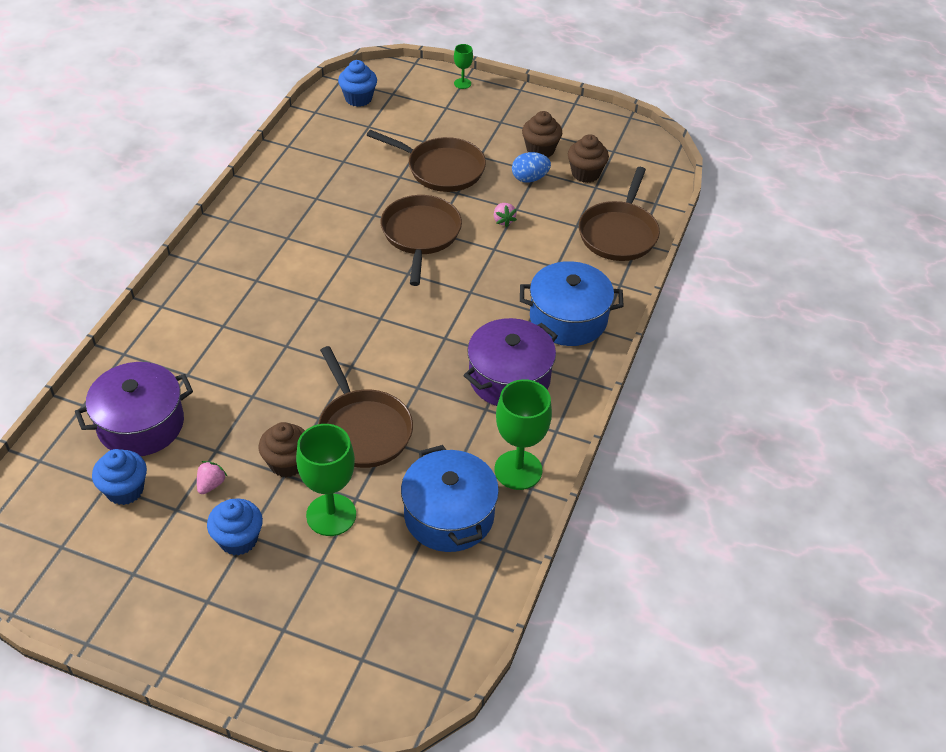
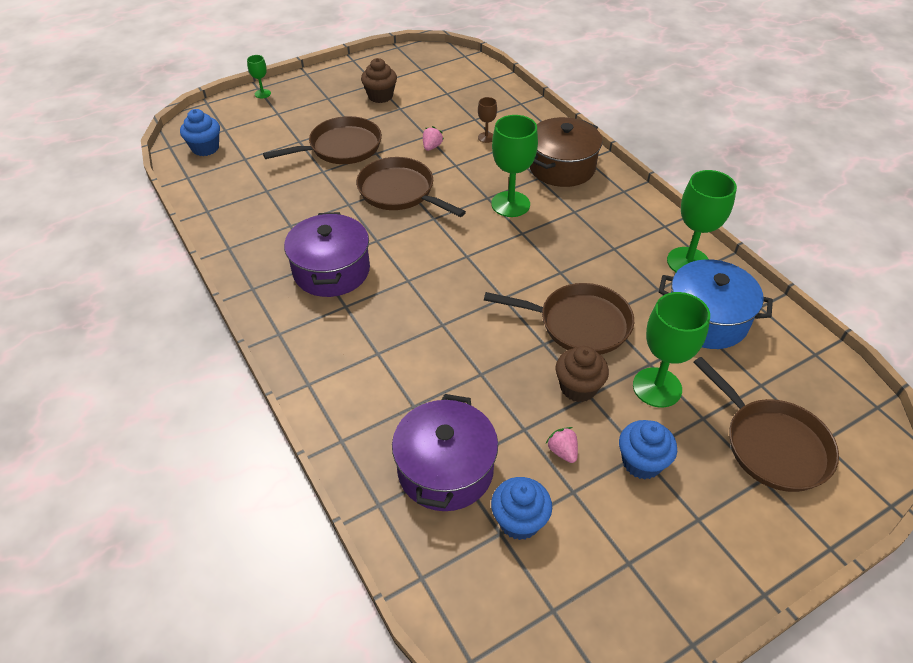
camera: 50 degrees left, 0 degrees up
purple pot [463,318,558,406] -> purple pot moved to [284,212,370,297]
pink strawberry [494,203,517,227] -> pink strawberry turned 90 degrees counterclockwise [423,126,444,151]
blue egg [512,152,551,183] -> none
blue pot [520,261,624,346] -> brown pot [530,117,602,187]
brown cupcake [568,134,609,183] -> none
brown pan [579,167,660,261] -> brown pan moved to [693,357,839,492]
none -> brown goblet [478,97,497,143]
none -> green goblet [491,115,538,217]

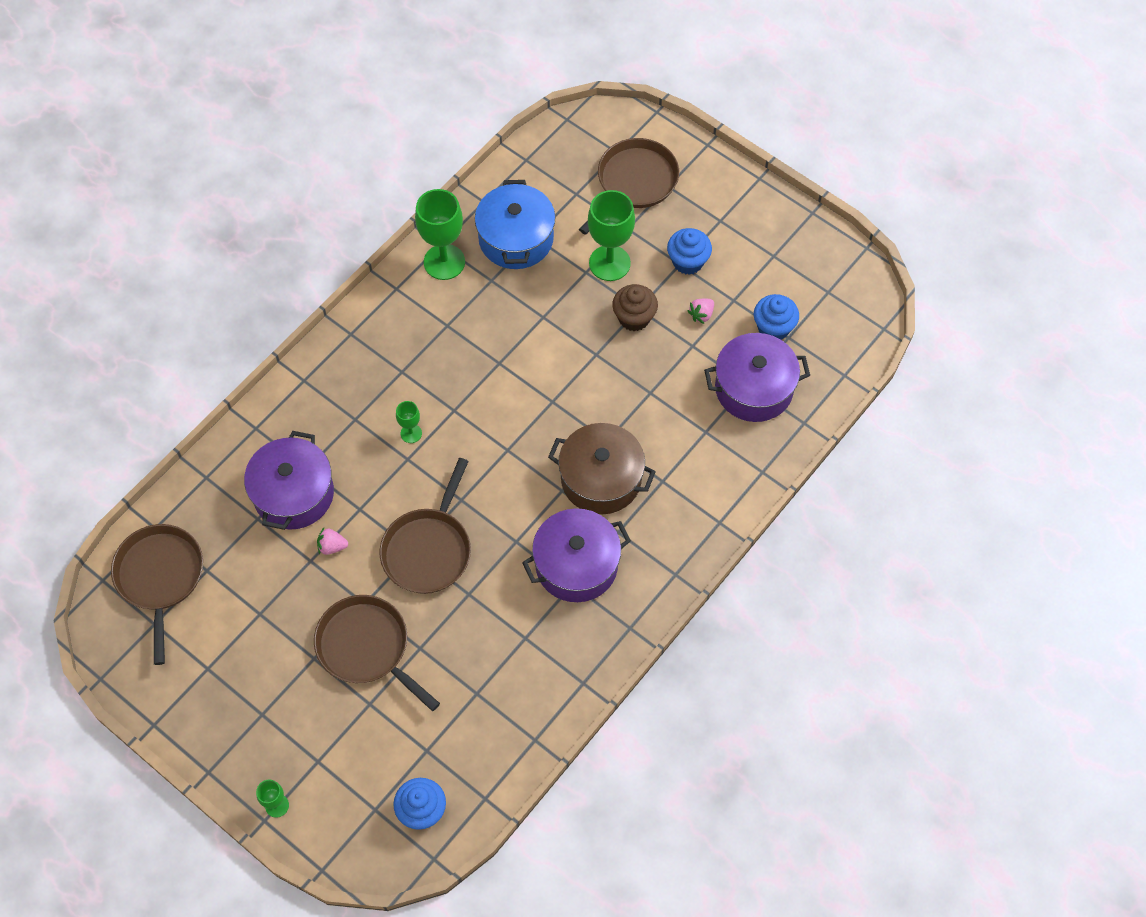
camera: 110 degrees left, 15 degrees up
brown cupcake [361,58,397,103] -> none
brown goblet [478,97,497,143] -> purple pot [244,431,334,530]
brown pan [484,283,634,355] -> brown pan moved to [111,524,203,665]
green goblet [491,115,538,217] -> green goblet [396,401,422,443], size x0.49
brown pot [530,117,602,187] -> brown pot moved to [548,423,656,514]

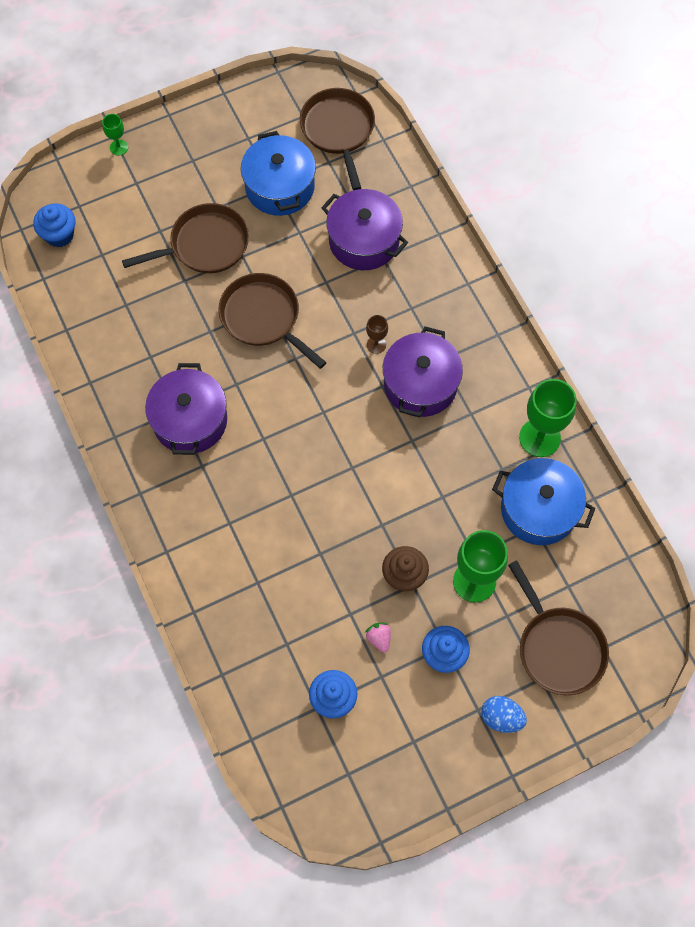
camera: 115 degrees right, 5 degrees up
brown pan [111,524,203,665] -> brown pan turned 120 degrees counterclockwise [300,88,375,190]
pink strawberry [317,528,348,555] -> none
green goblet [396,401,422,443] -> brown goblet [366,315,388,354]
brown pot [548,423,656,514] -> none
purple pot [704,333,810,422] -> purple pot moved to [383,326,463,417]
none -> blue pot [241,131,316,216]
none -> blue egg [481,696,527,733]

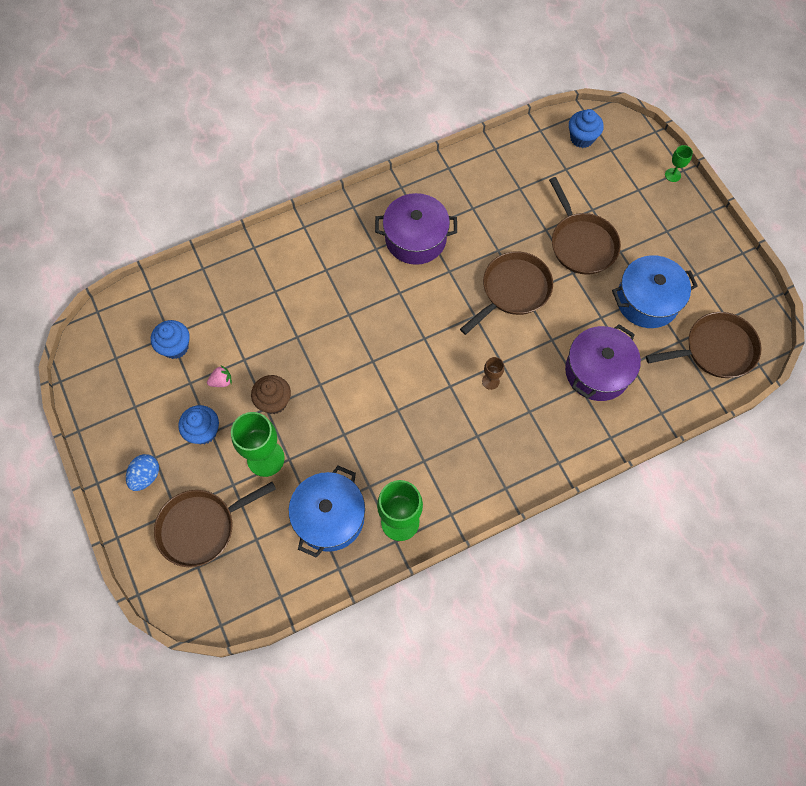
camera: 90 degrees right, 0 degrees up
purple pot [383,326,463,417] -> none

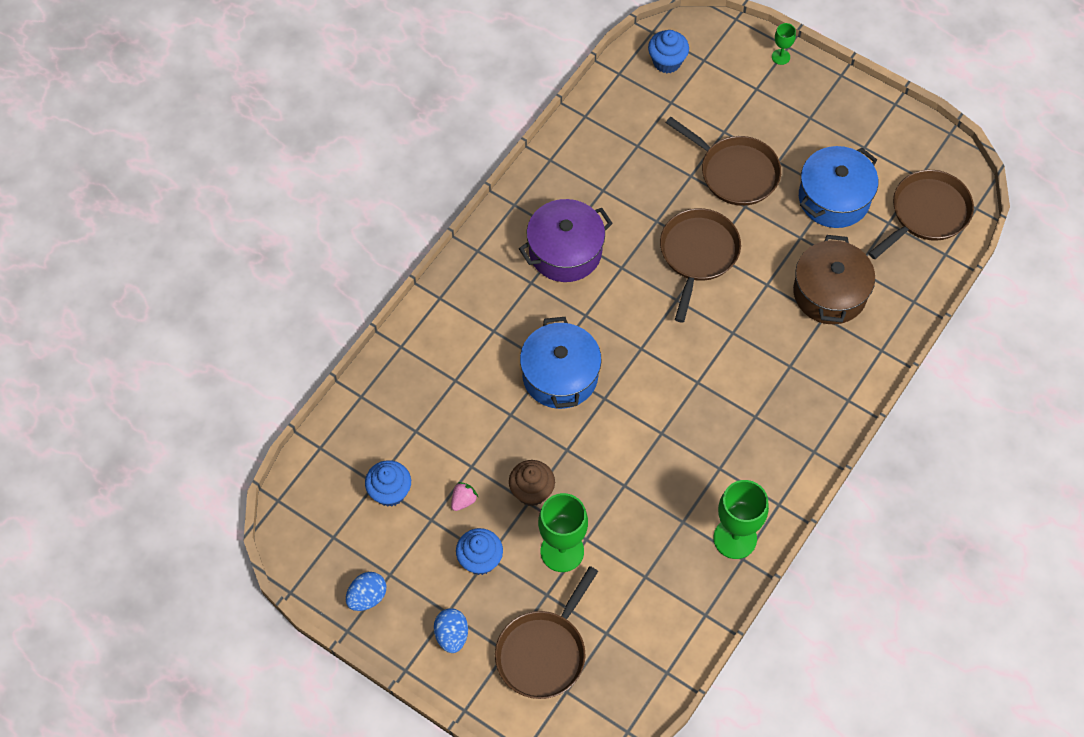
camera: 30 degrees left, 5 degrees down
blue pot [289,466,365,558] -> blue pot moved to [520,317,601,409]
brown goblet [482,357,504,390] -> none
purple pot [565,324,641,401] -> brown pot [793,235,875,324]
none -> blue egg [346,572,386,611]

